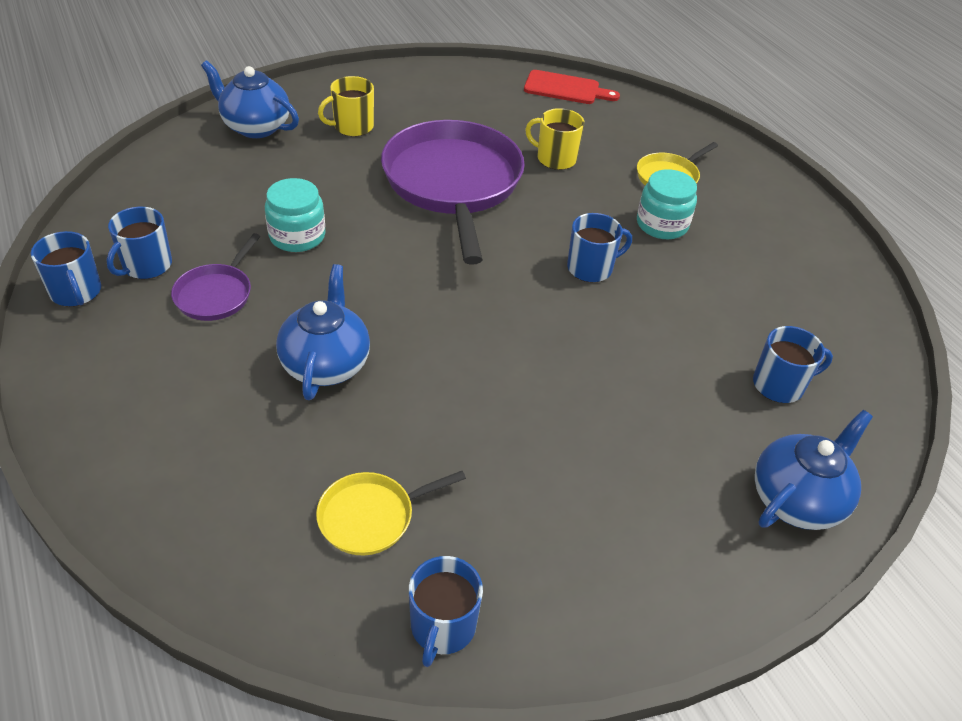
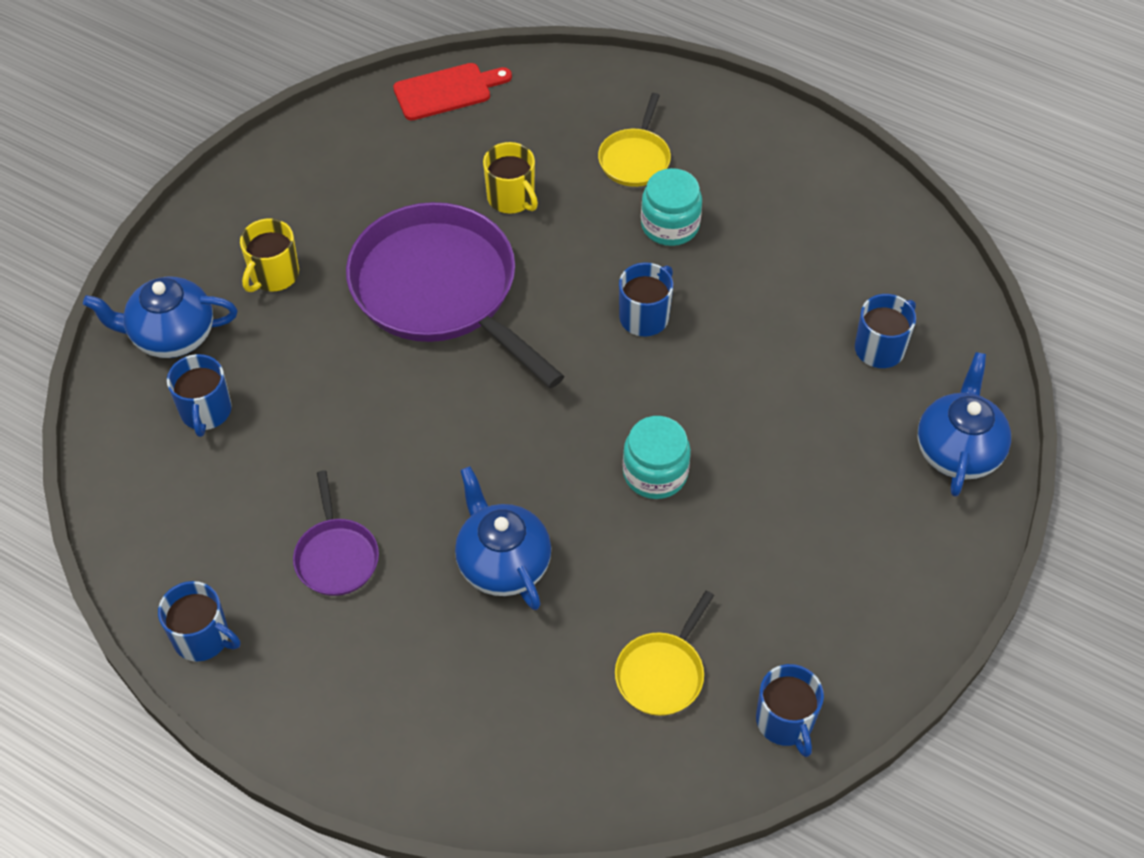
camera: 30 degrees left, 10 degrees up
blue mug [107,207,172,279] -> blue mug moved to [167,354,232,437]
turquoise jar [265,178,326,252] -> turquoise jar moved to [623,416,691,499]
yellow mug [525,108,585,170] -> yellow mug turned 120 degrees counterclockwise [483,142,538,214]

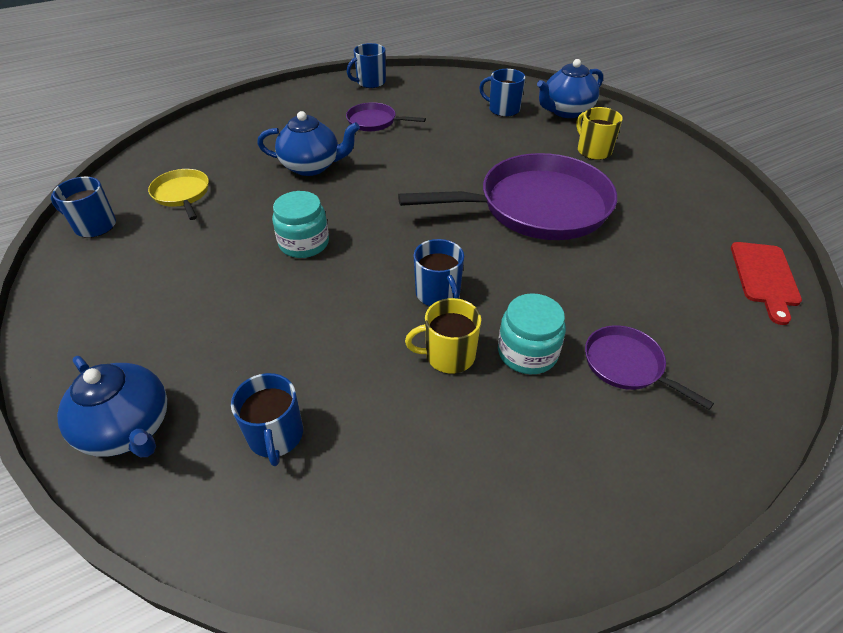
camera: 120 degrees right, 10 degrees down
blue teapot [83,276,238,358] -> blue teapot turned 150 degrees counterclockwise [537,59,603,118]
yellow mug [483,142,538,214] -> yellow mug moved to [405,298,481,373]
yellow pan [598,93,671,187] -> purple pan [585,325,714,410]

